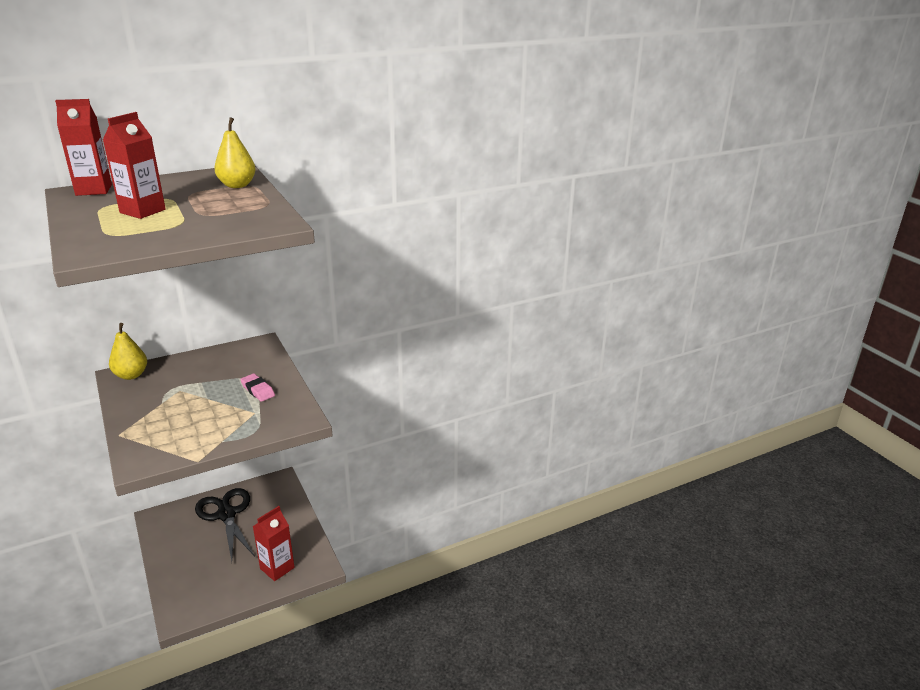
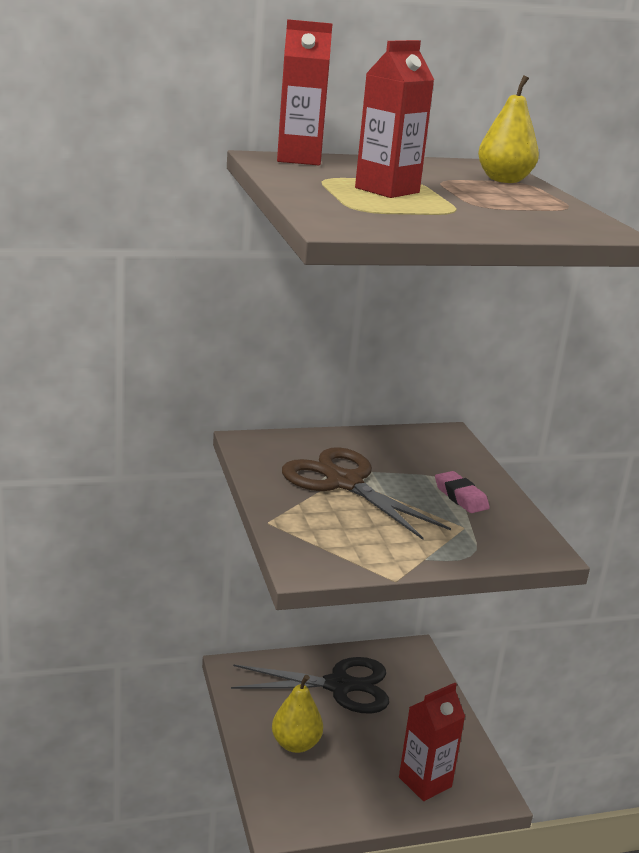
camera: 10 degrees right, 5 degrees down
yellow pear [109,323,147,380] -> yellow pear moved to [272,675,323,753]
black scissors [195,488,255,561] -> black scissors turned 105 degrees clockwise [231,657,389,714]
none -> brown scissors [282,447,451,540]

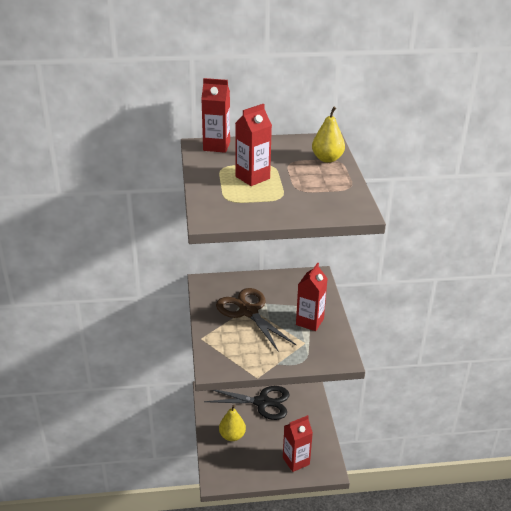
camera: 10 degrees right, 10 degrees up
pink eraser [435,471,490,513] -> red carton [296,263,328,331]

